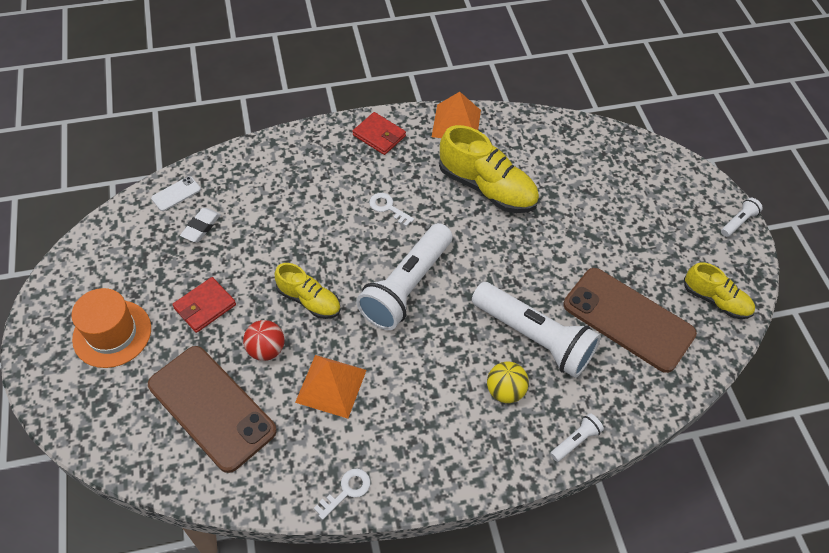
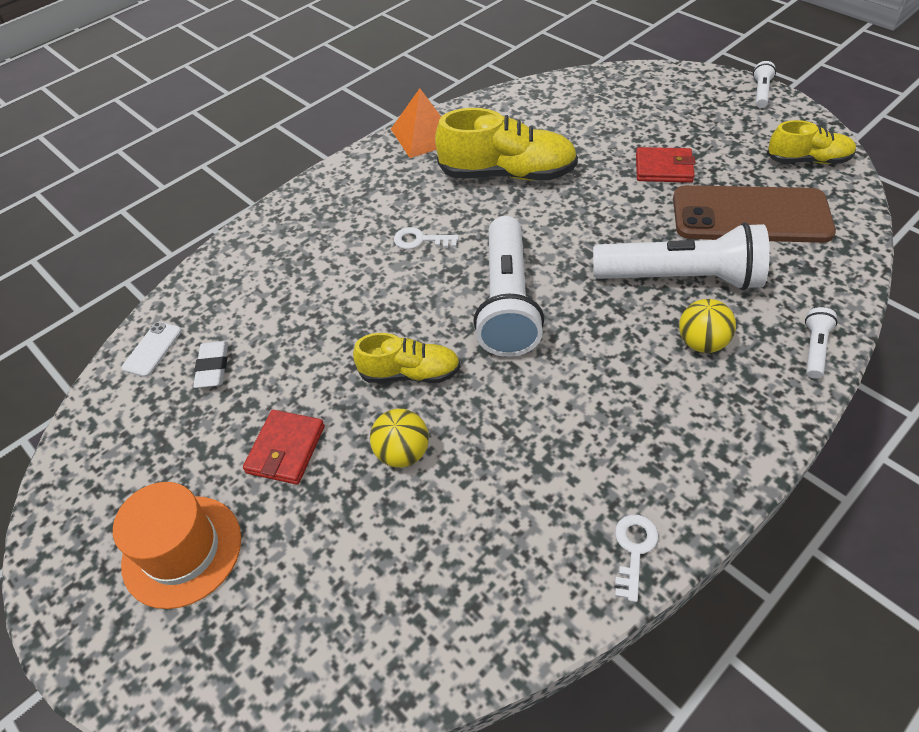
camera: 25 degrees left, 5 degrees down
brown phone [148,346,277,473] -> none
red ball [243,320,285,361] -> yellow ball [370,409,429,468]
orange pyramid [295,355,367,419] -> none
red wallet [352,112,406,155] -> red wallet moved to [636,147,696,183]

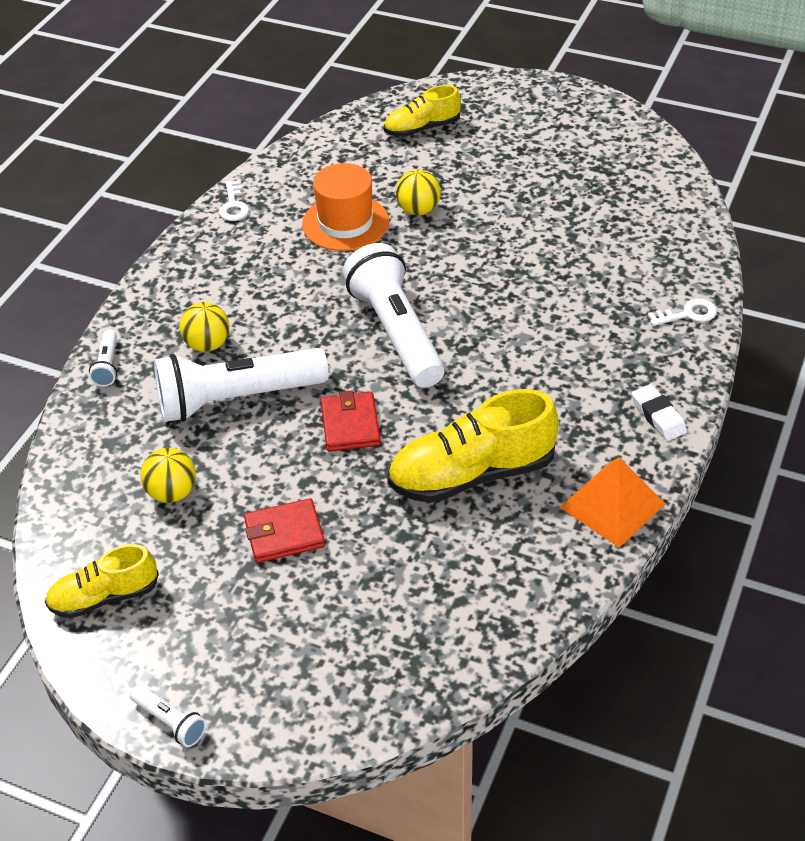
camera: 155 degrees right, 5 degrees down
orange hat [113,482,241,609] -> orange hat moved to [302,163,389,251]
white phone [122,322,182,377] -> none
white eraser [193,341,228,388] -> white eraser moved to [632,384,687,441]
red wallet [243,410,325,485] -> red wallet moved to [321,391,381,451]
yellow shoe [353,333,461,383] -> yellow shoe moved to [384,85,461,137]
white key [394,227,459,249] -> white key moved to [648,299,717,326]
brown phone [673,185,836,243] -> yellow ball [141,448,196,503]
white flashlight [753,61,776,108] -> white flashlight turned 45 degrees counterclockwise [130,685,206,747]

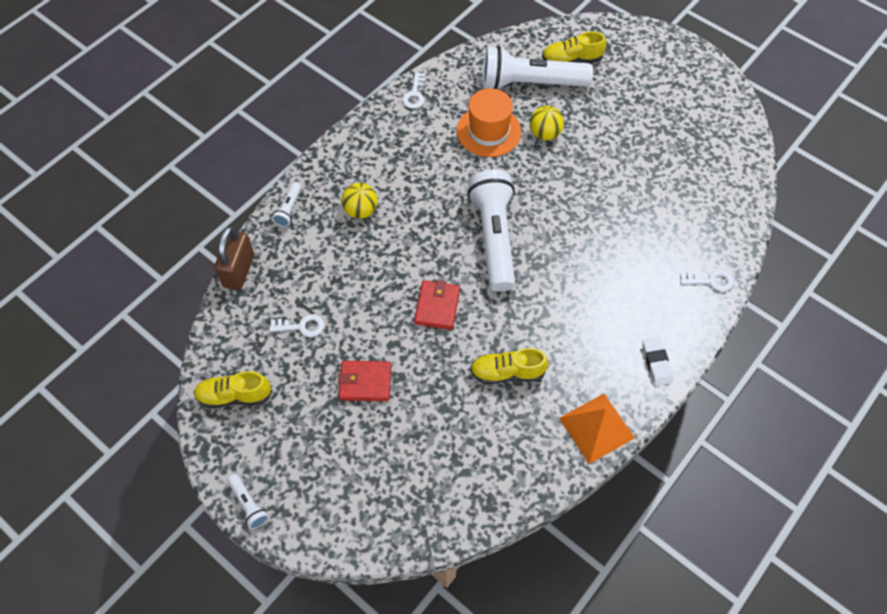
camera: 15 degrees right, 15 degrees up
yellow ball [141,448,196,503] -> white key [269,314,324,337]
white flashlight [154,348,329,422] -> white flashlight moved to [483,46,593,89]
yellow shoe [387,389,559,503] -> yellow shoe [470,348,549,384], size x0.60
none -> brown padlock [214,226,254,290]

